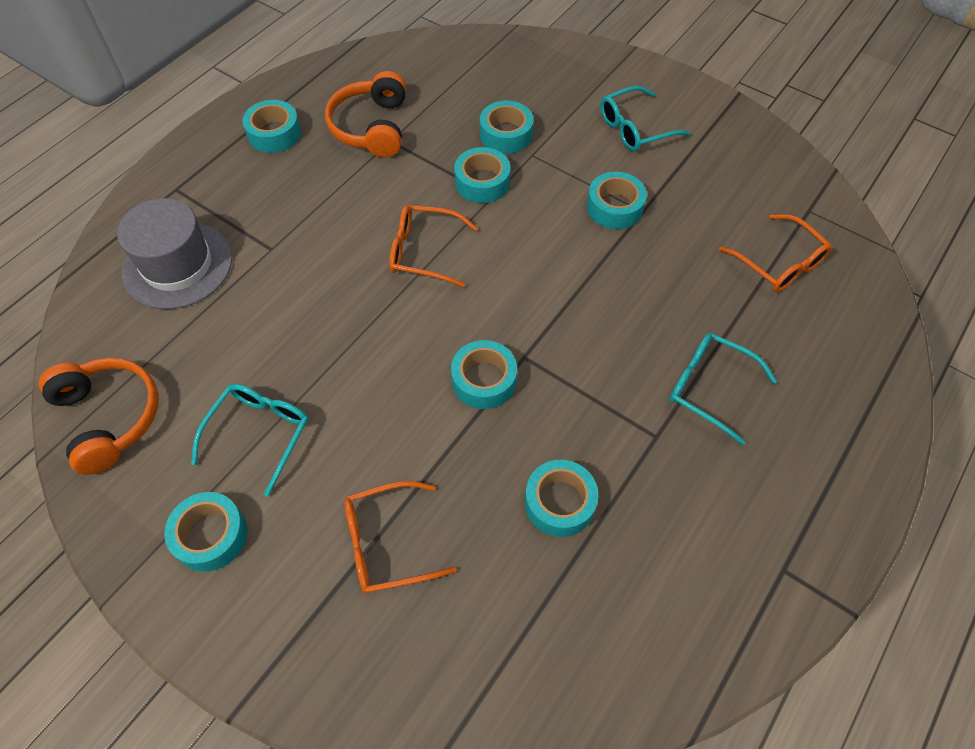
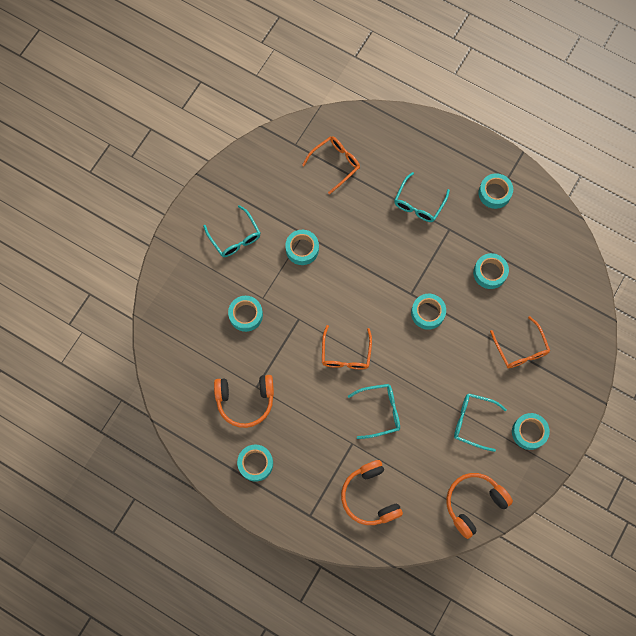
camera: 95 degrees left, 15 degrees up
grey hat [117,198,232,309] -> orange headphones [341,460,403,525]
turquoise tape [454,147,510,203] -> turquoise tape moved to [478,173,513,209]
none -> turquoise glasses [348,384,400,439]

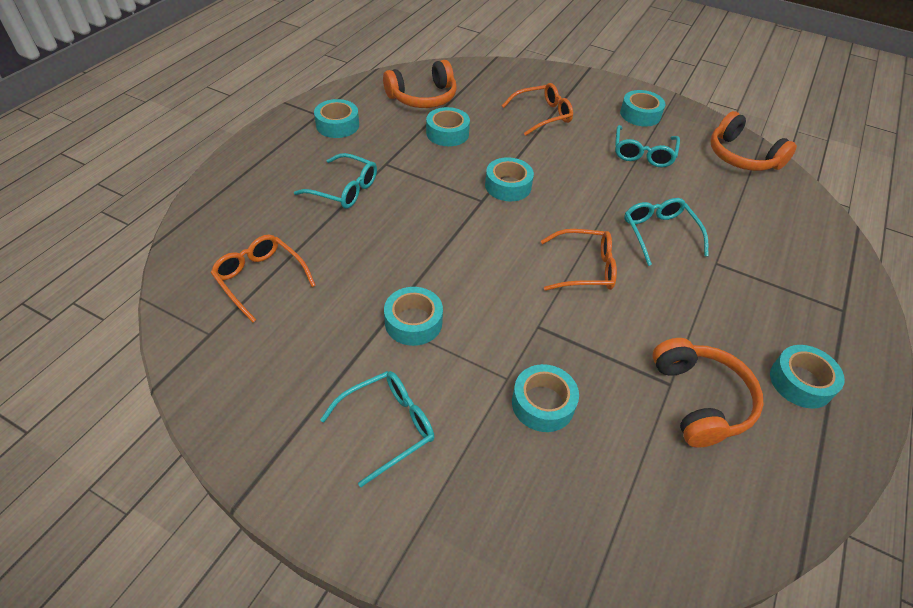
camera: 95 degrees left, 25 degrees down
orange headphones [341,460,403,525] -> orange headphones moved to [383,60,457,108]

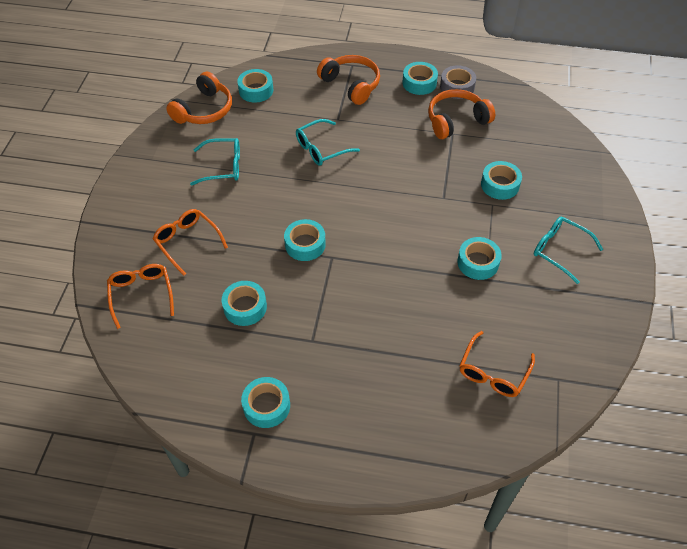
camera: 105 degrees left, 5 degrees up
turquoise glasses [294,153,377,209] -> none
orange headphones [383,60,457,108] -> orange headphones moved to [317,55,380,105]
orange glasses [541,229,617,291] -> orange glasses moved to [107,264,174,329]
turquoise tape [620,90,666,126] -> turquoise tape moved to [237,69,273,103]
none -> grey tape [440,65,476,99]

